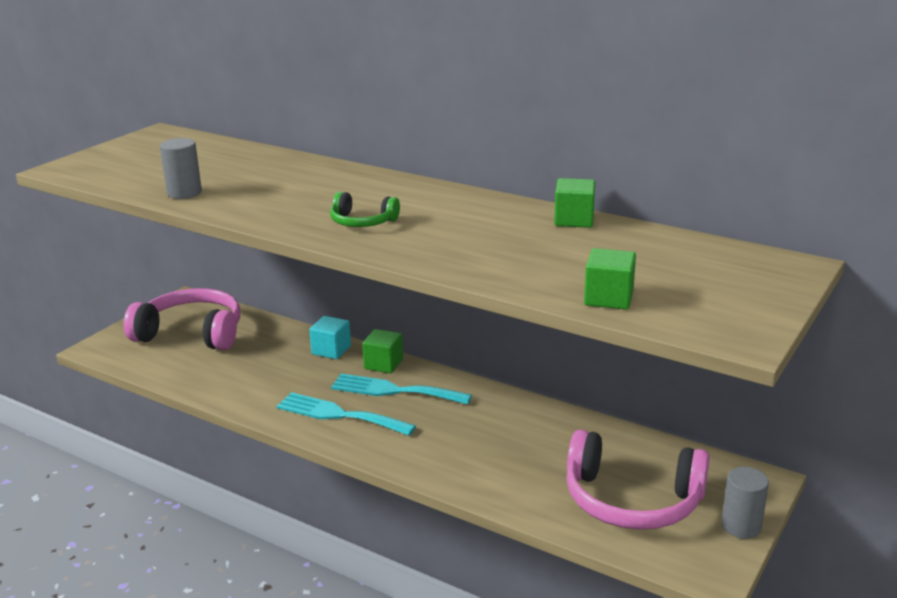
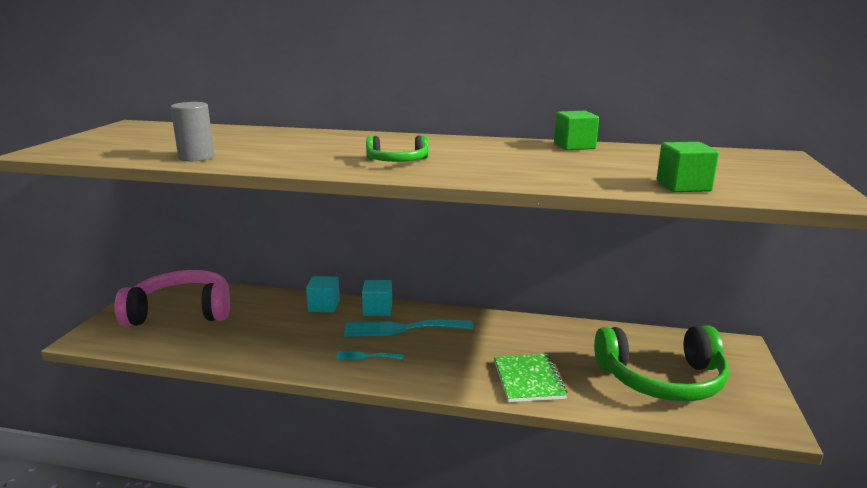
camera: 20 degrees left, 5 degrees down
turquoise fork [276,392,416,436] -> turquoise fork [336,351,404,360], size x0.49
green cube [362,329,403,373] -> turquoise cube [362,280,392,316]
pink headphones [566,429,710,530] -> green headphones [594,325,729,402]
grey cylinder [721,467,769,539] -> none
none -> green notebook [494,354,568,402]

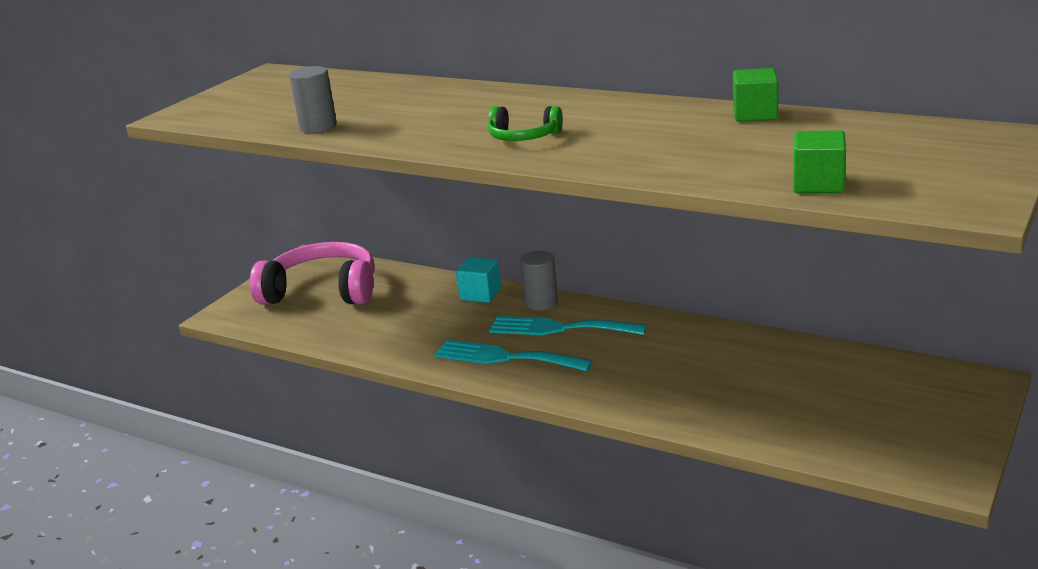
camera: 20 degrees right, 5 degrees up
turquoise fork [336,351,404,360] -> turquoise fork [434,340,593,371], size x2.05
turquoise cube [362,280,392,316] -> grey cylinder [520,251,558,311]
green notebook [494,354,568,402] -> none
green headphones [594,325,729,402] -> none

